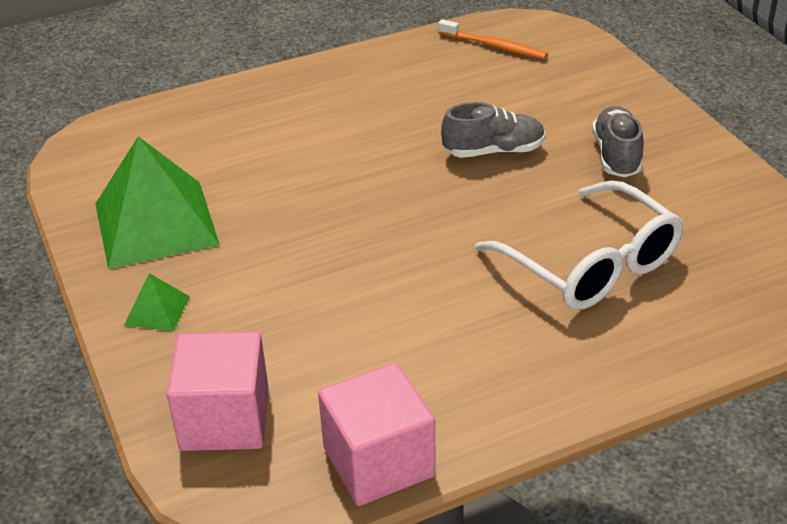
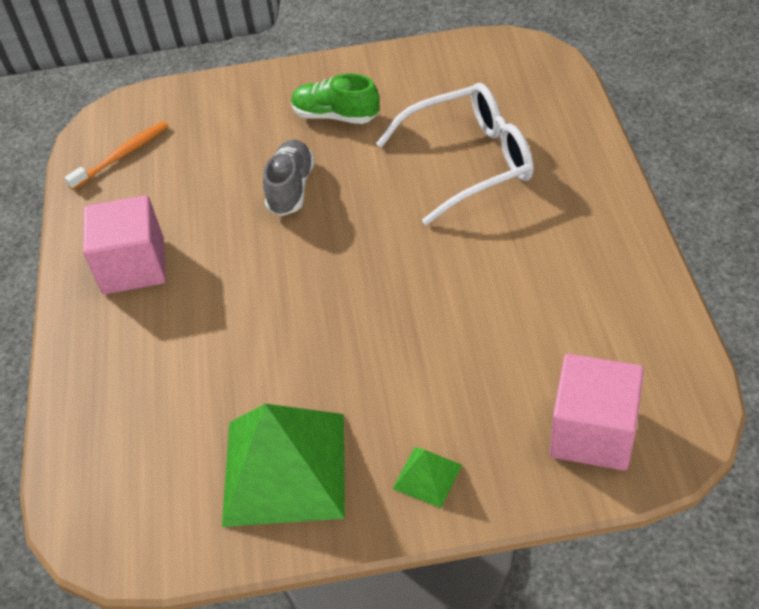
camera: 70 degrees left, 10 degrees up
pink cube [318,363,436,506] -> pink cube moved to [83,195,166,294]
grey shoe [592,106,644,177] -> green shoe [291,73,379,124]

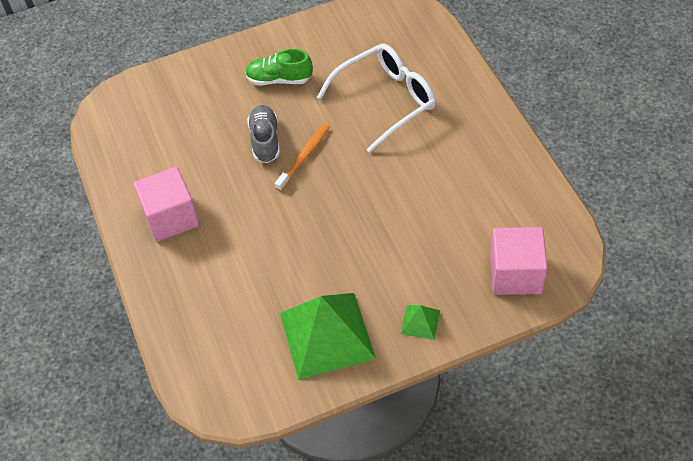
camera: 15 degrees left, 5 degrees up
orange toothbrush [65,121,168,190] -> orange toothbrush moved to [275,124,330,191]

